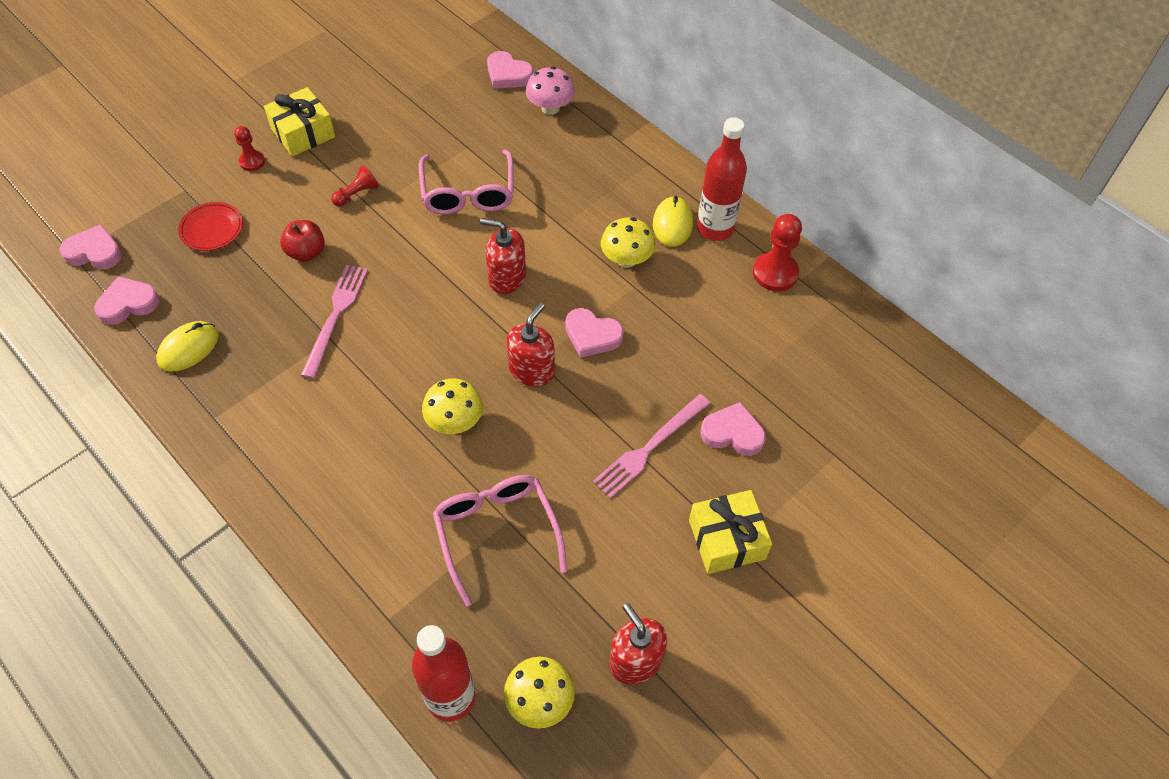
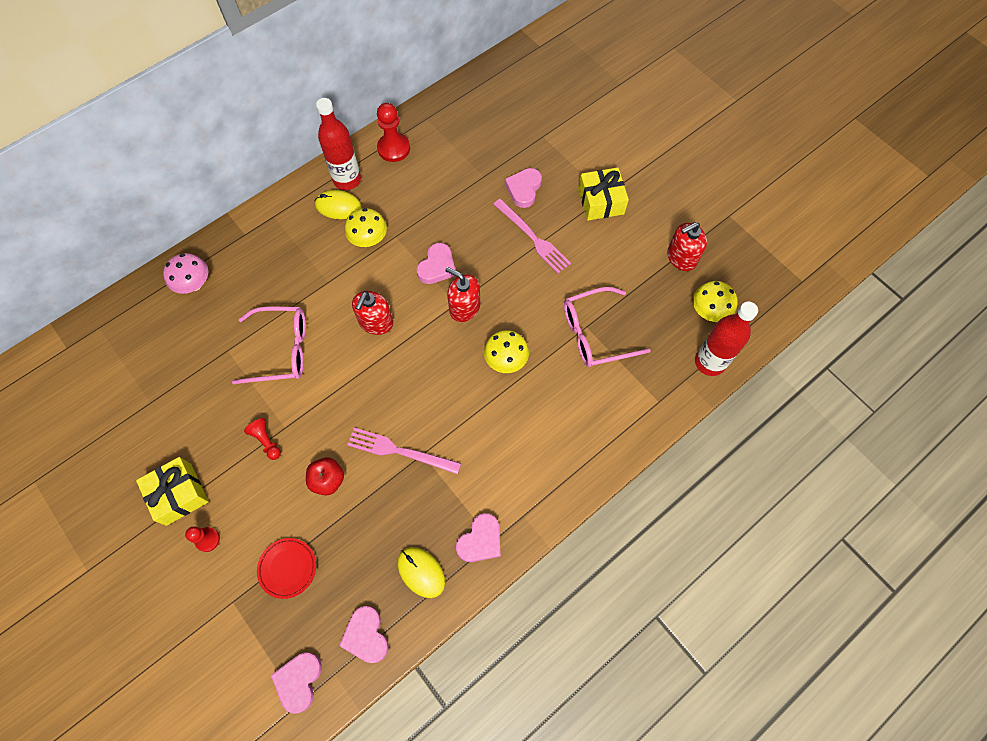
camera: 85 degrees left, 10 degrees up
pink heart [487,51,533,89] -> pink heart moved to [456,513,501,562]

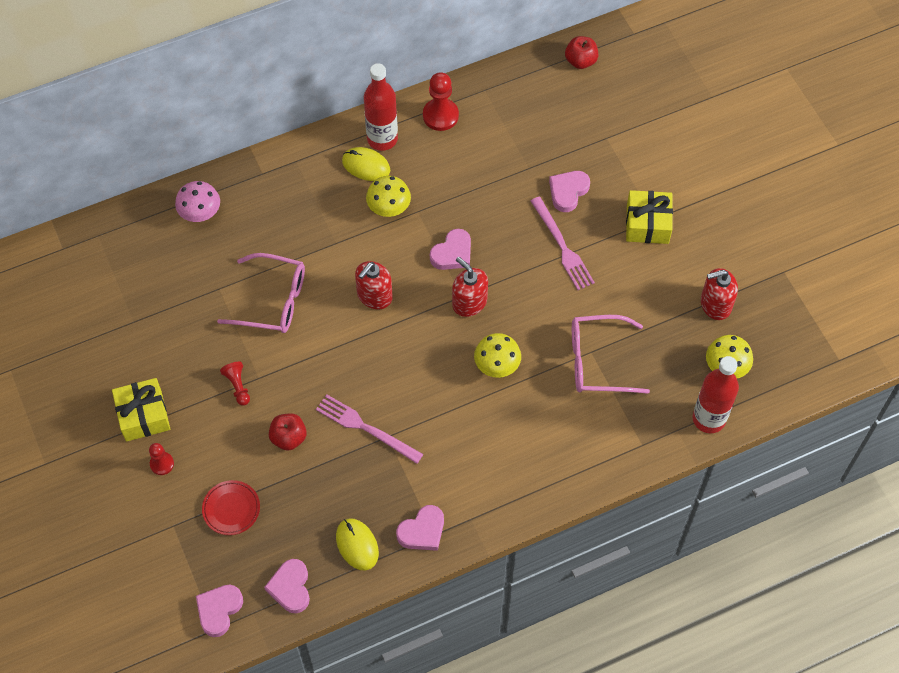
camera: 15 degrees right, 5 degrees down
none -> red apple [565,36,598,69]

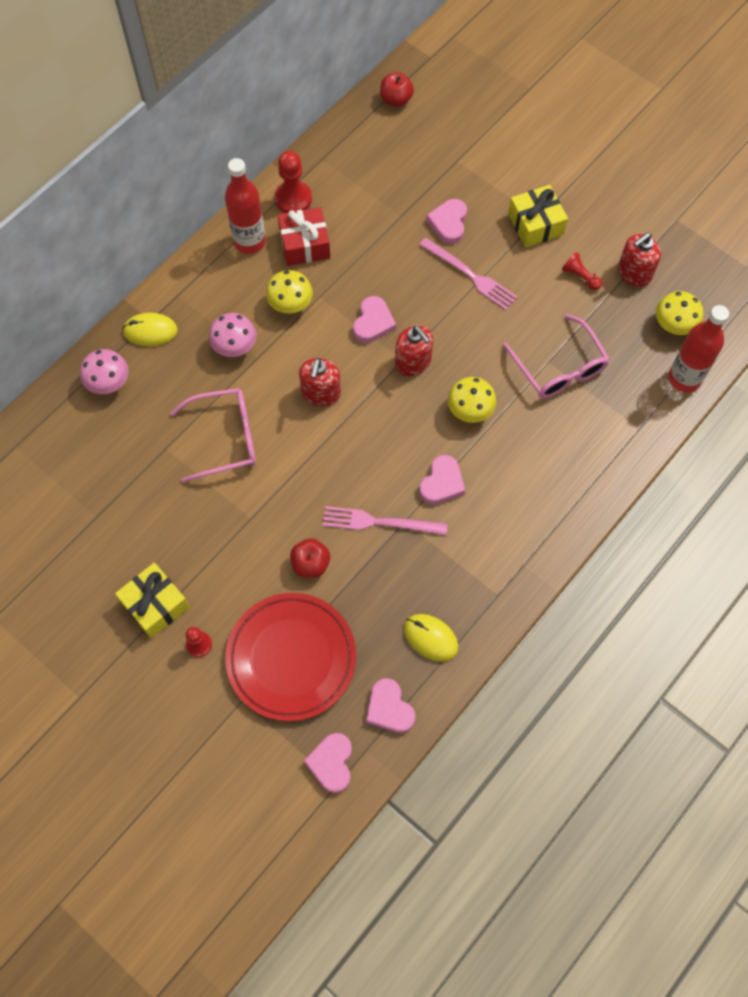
camera: 25 degrees left, 5 degrees up
red plate [202,480,260,535] -> red plate [225,593,356,721], size x2.09
red pawn [220,362,250,406] -> red pawn moved to [562,252,602,290]
yellow mouse [342,147,390,181] -> yellow mouse moved to [122,313,178,346]
pink heart [396,505,444,551] -> pink heart moved to [419,455,465,505]
red soap dispenser [452,257,488,317] -> red soap dispenser turned 150 degrees counterclockwise [395,325,433,376]
pink glasses [572,315,650,394] -> pink glasses turned 90 degrees counterclockwise [503,314,610,399]
none -> pink mushroom [209,313,256,357]
none -> red gift [278,207,330,266]

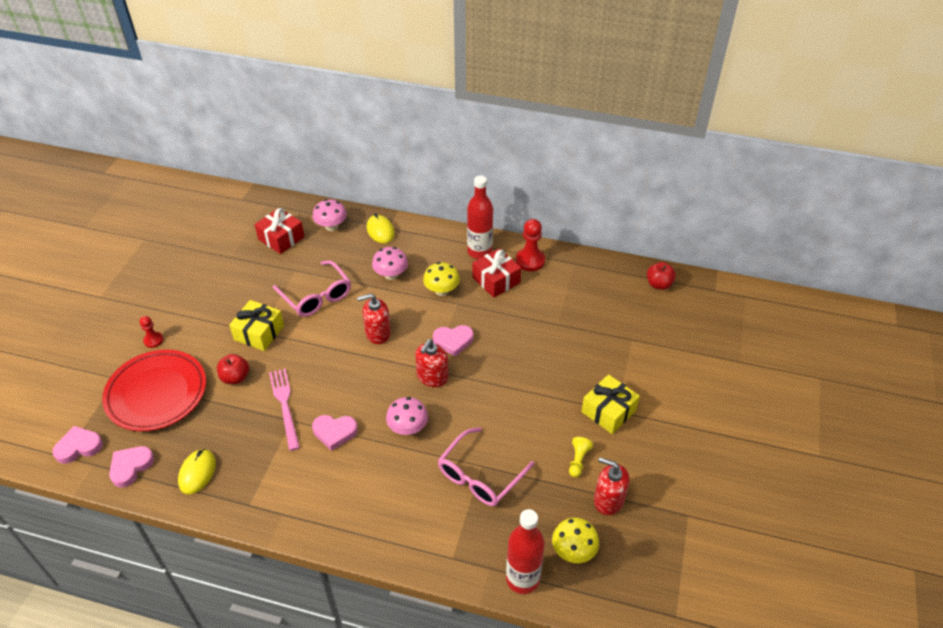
camera: 65 degrees right, 20 degrees down
yellow gift [115,563,190,638] -> yellow gift moved to [229,300,284,351]
pink fork [419,238,518,310] -> none
pink heart [426,199,467,244] -> none
yellow mushroom [448,377,496,423] -> pink mushroom [386,397,428,435]
red pawn [562,252,602,290] -> yellow pawn [569,437,593,477]
none -> red gift [255,208,305,254]

